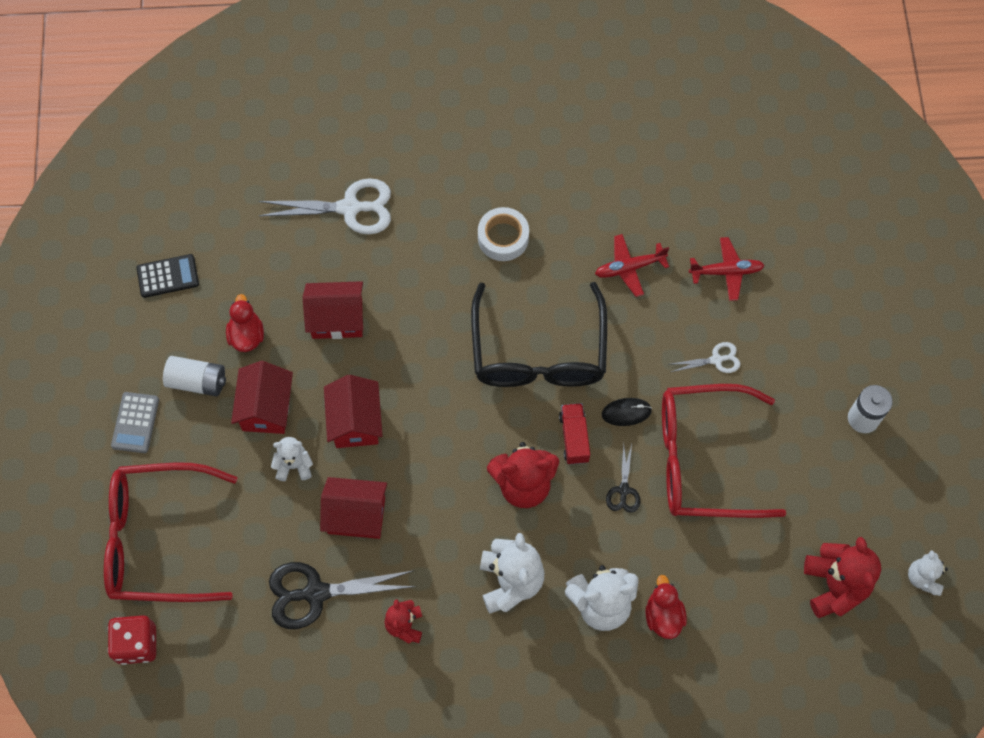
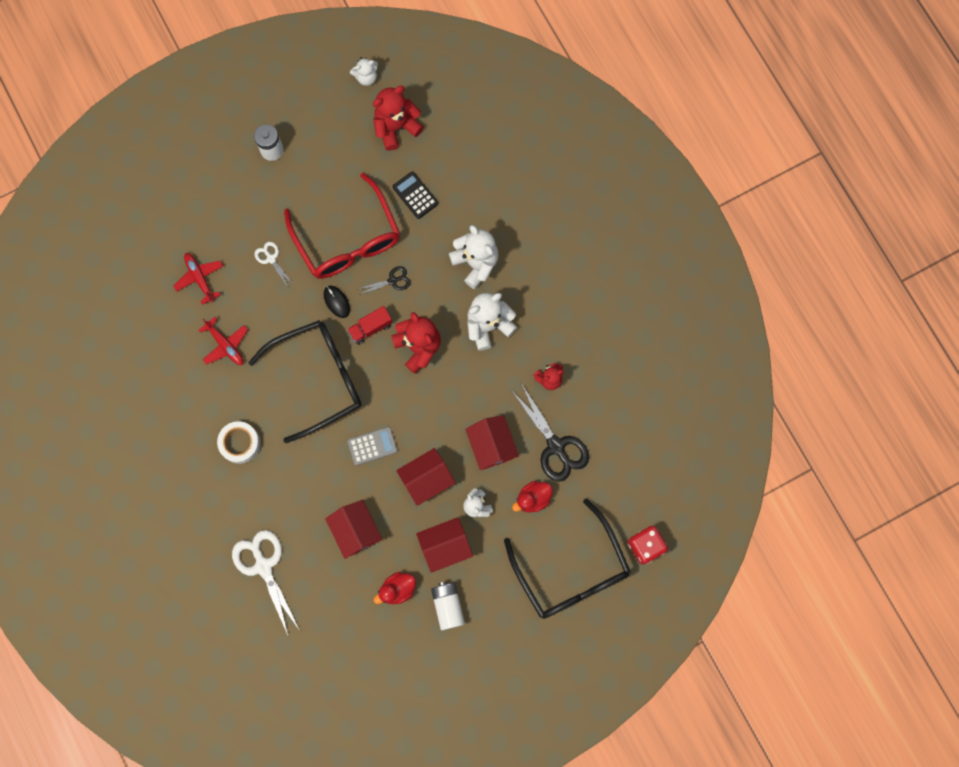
camera: 115 degrees left, 10 degrees up
red glasses [104,462,237,602] -> black glasses [504,499,631,619]
grey calculator [111,392,159,453] -> grey calculator moved to [347,427,398,466]
black calculator [137,254,199,298] -> black calculator moved to [393,171,438,219]
red duck [645,575,687,639] -> red duck moved to [512,481,553,513]

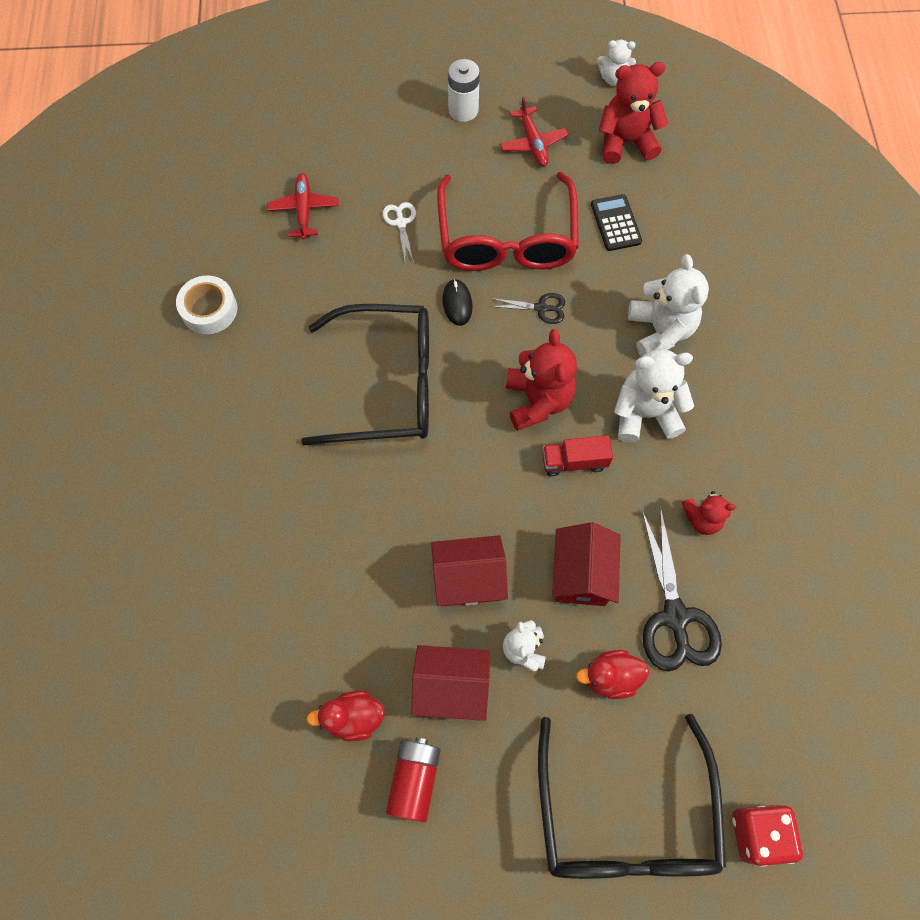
camera: 25 degrees right, 10 degrees down
red plane [199,317,248,365] -> red plane moved to [500,96,568,167]
white tape [217,421,260,464] -> white tape moved to [176,275,237,334]
white scissors [232,530,300,637] -> none
red house [325,500,382,559] -> none
red truck [347,306,393,345] -> red truck moved to [542,435,613,476]
grey calculator [347,427,398,466] -> none
white battery [431,581,465,630] -> red battery [386,737,440,822]

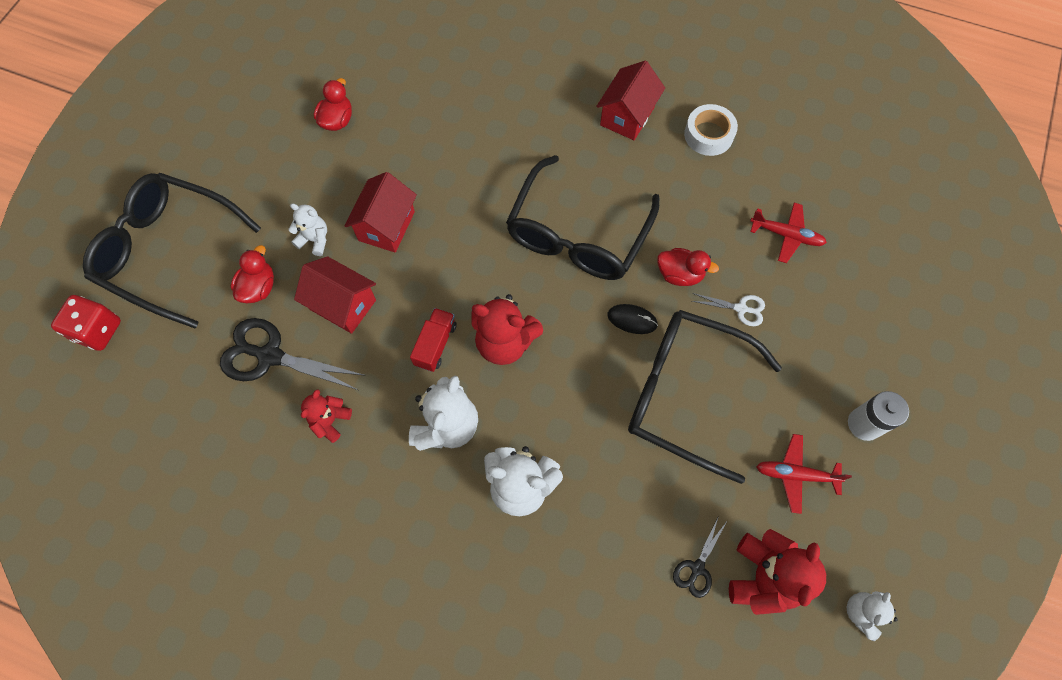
camera: 115 degrees right, 0 degrees up
red battery [386,737,440,822] -> none
red house [411,645,490,721] -> red house moved to [596,61,665,140]
red glasses [437,172,579,271] -> black glasses [628,310,782,484]
black scissors [490,293,565,324] -> black scissors moved to [673,518,726,598]
black calculator [591,194,642,251] -> none
none -> red duck [657,248,719,286]

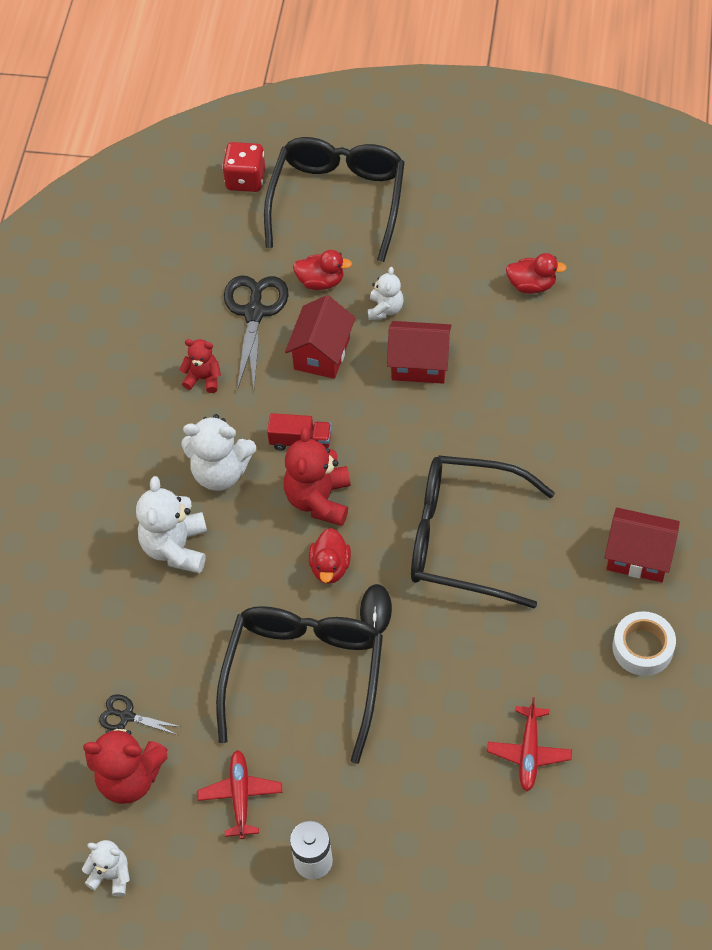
camera: 80 degrees right, 10 degrees down
red duck [657,248,719,286] -> red duck moved to [309,528,351,584]
white scissors [692,293,765,326] -> none

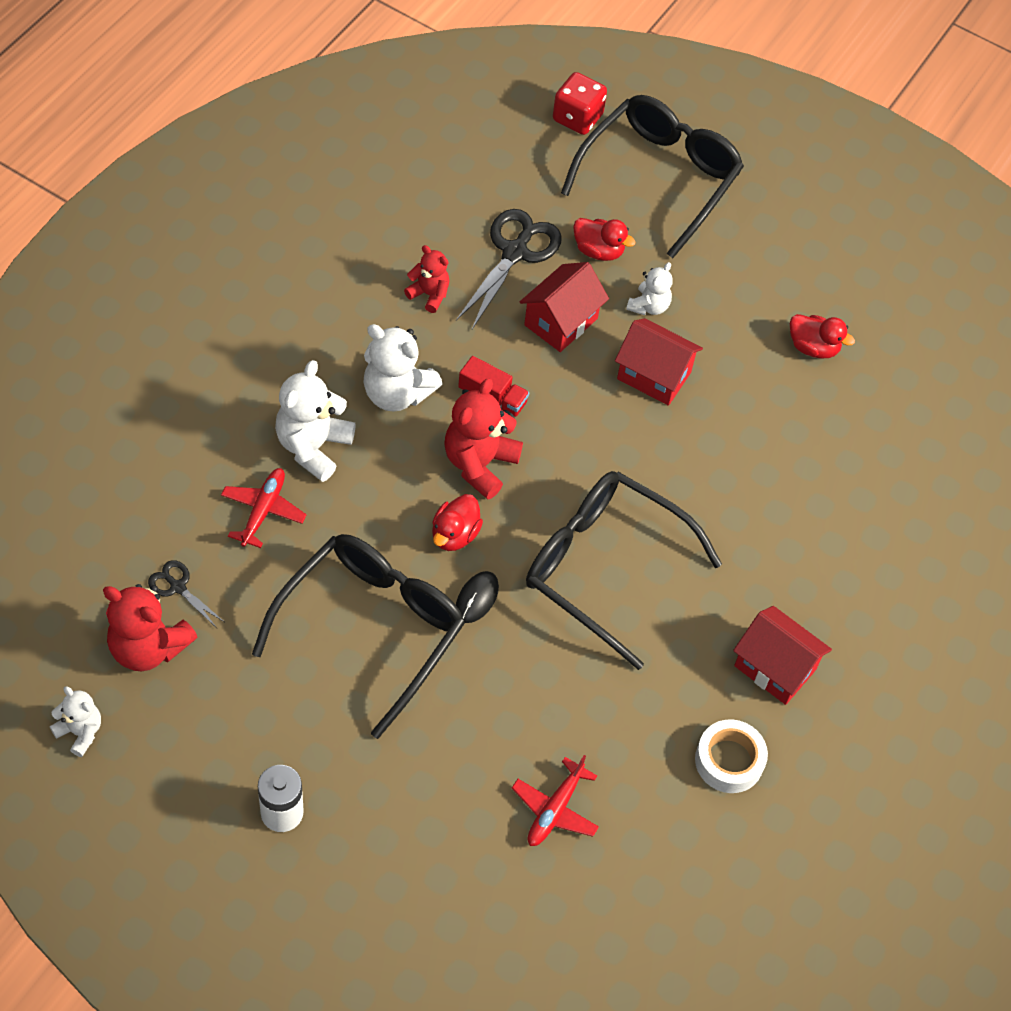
camera: 15 degrees right, 0 degrees up
red plane [197,750,282,839] -> red plane moved to [221,468,306,548]

